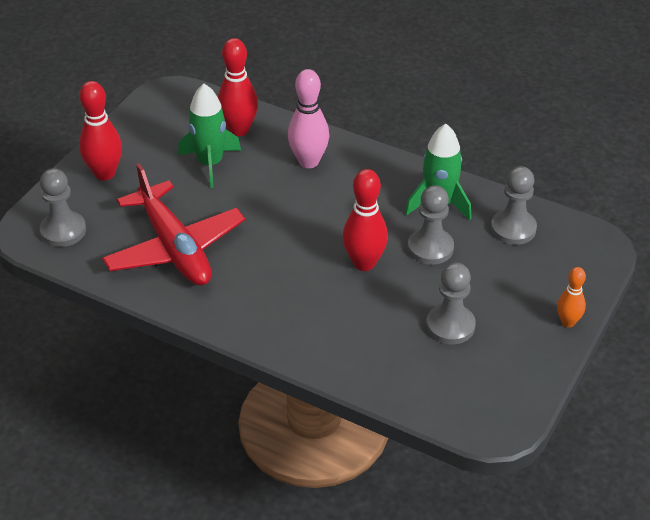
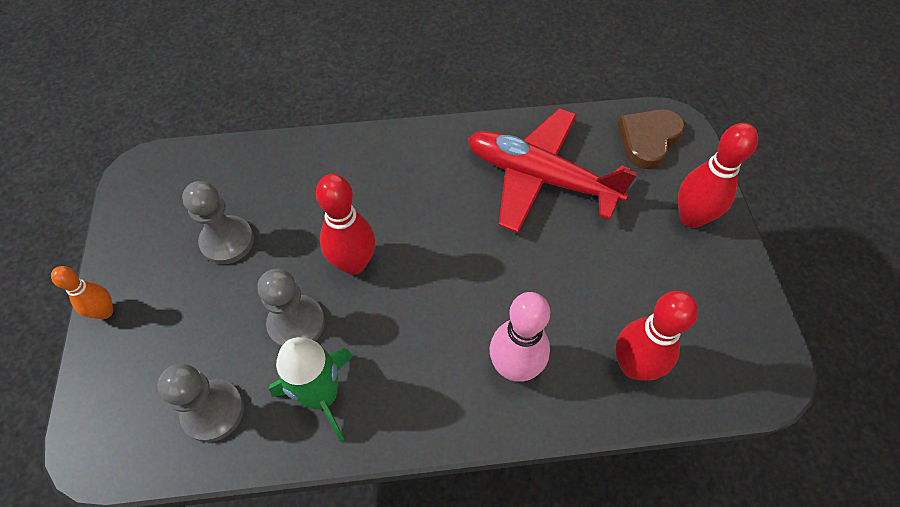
camera: 145 degrees right, 15 degrees up
grey pawn [40,168,86,247] -> brown heart [618,109,685,169]
green rocket [178,84,241,188] -> none

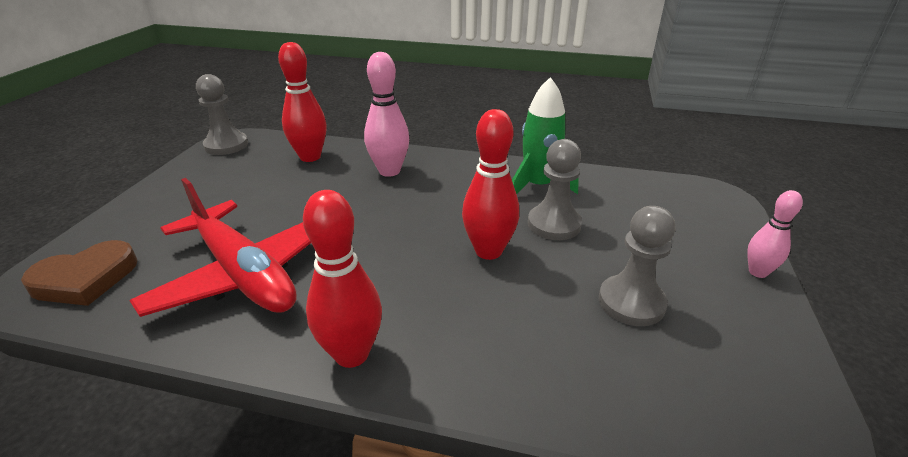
camera: 160 degrees left, 25 degrees down
orange bowling pin [51,266,113,319] -> pink bowling pin [747,190,803,278]
grey pawn [157,364,244,442] -> grey pawn moved to [196,74,248,155]
red bowling pin [678,123,758,228] -> red bowling pin moved to [303,190,382,368]

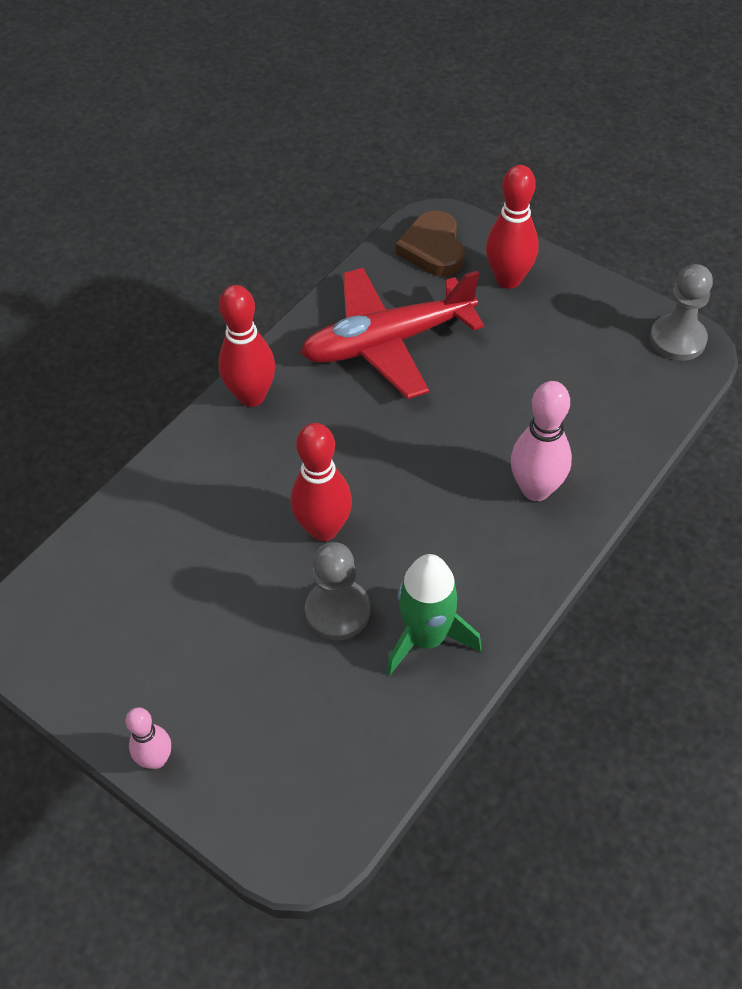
camera: 115 degrees right, 20 degrees up
red bowling pin [278,42,327,162] -> red bowling pin moved to [486,165,539,289]
grey pawn [599,206,675,326] -> none

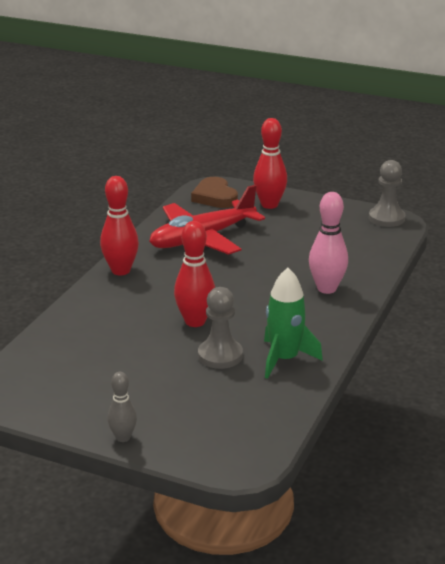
camera: 15 degrees left, 25 degrees down
pink bowling pin [125,707,171,769] -> grey bowling pin [108,372,137,442]

